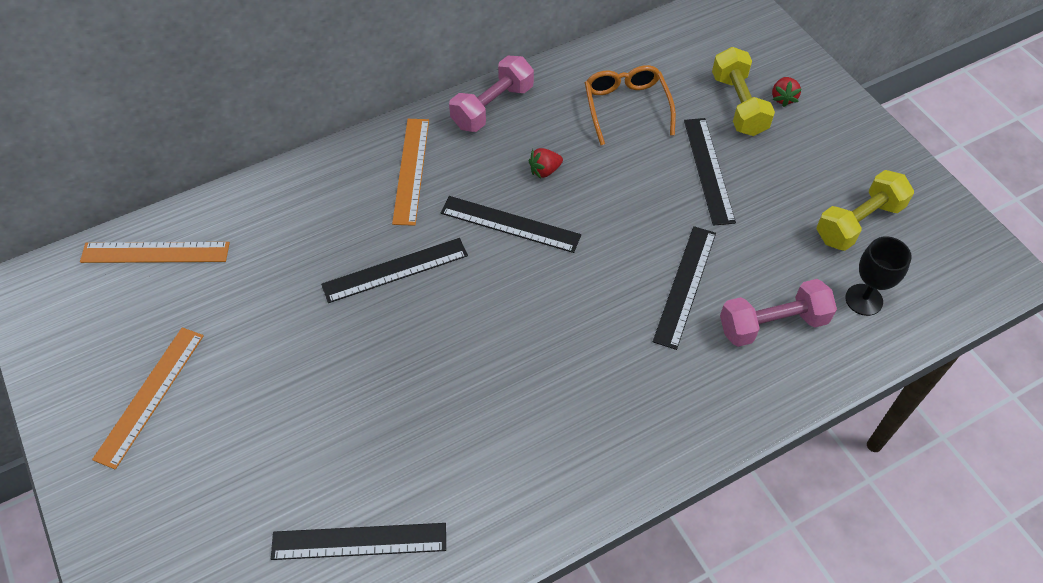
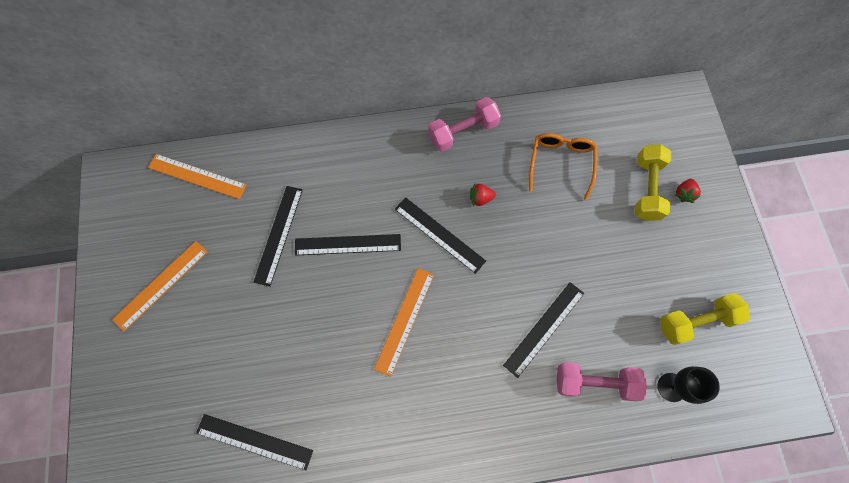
camera: 20 degrees right, 15 degrees up
orange ruler [392,119,429,226] -> orange ruler moved to [374,268,434,377]
black ruler [684,118,736,226] -> black ruler moved to [253,186,303,287]

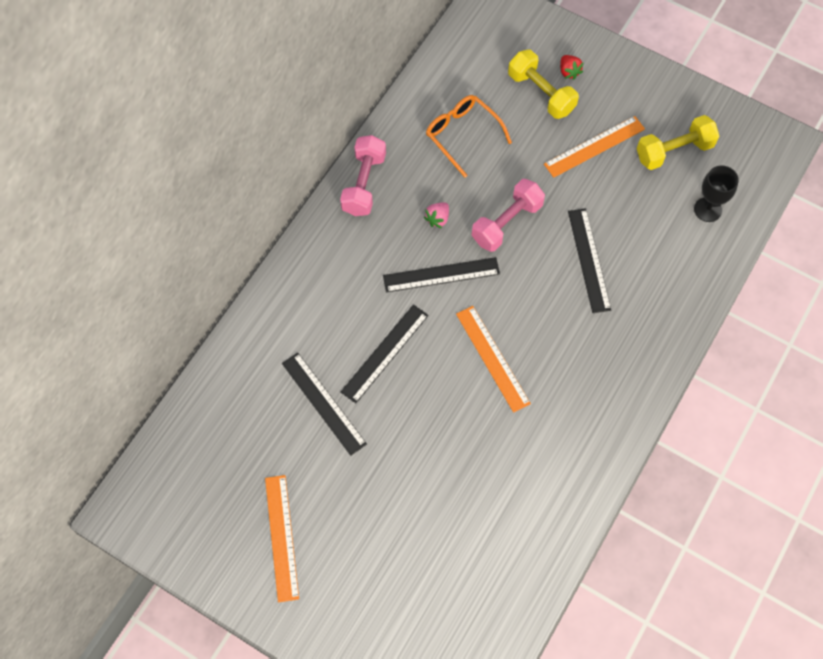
camera: 50 degrees left, 5 degrees down
orange ruler [148,154,247,199] -> orange ruler moved to [544,116,645,178]
black ruler [196,414,313,470] -> none
red strawberry [470,184,496,206] -> pink strawberry [424,202,449,228]
pink dumbbell [556,362,647,401] -> pink dumbbell moved to [472,179,545,252]
yellow dumbbell [660,293,750,345] -> yellow dumbbell turned 45 degrees clockwise [637,115,719,170]

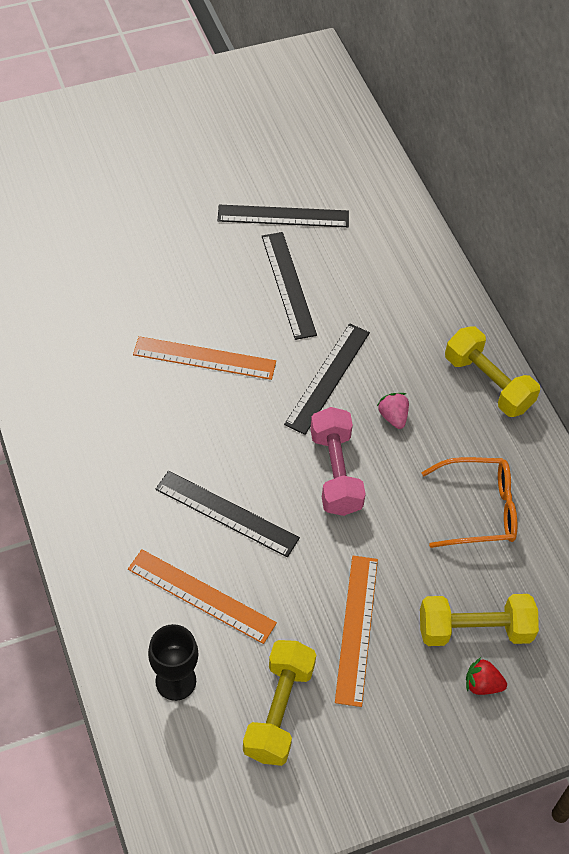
camera: 125 degrees right, 10 degrees down
orange ruler [265,475,299,603] -> orange ruler moved to [128,549,277,644]
pink dumbbell [340,135,386,216] -> yellow dumbbell [445,326,540,417]

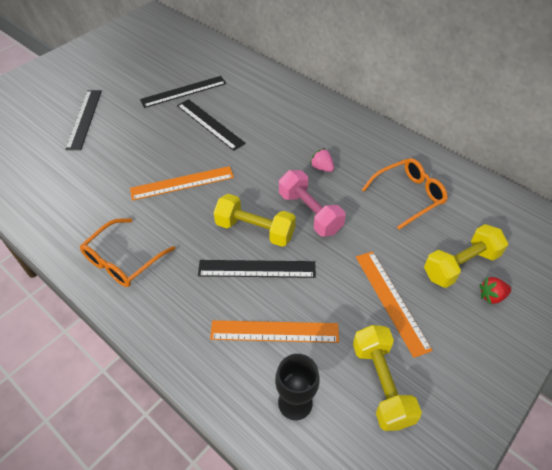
camera: 25 degrees left, 5 degrees down
black ruler [284,323,370,435] -> black ruler moved to [65,90,102,150]
yellow dumbbell [445,326,540,417] -> yellow dumbbell moved to [214,194,296,247]
none -> orange glasses [80,218,175,287]

